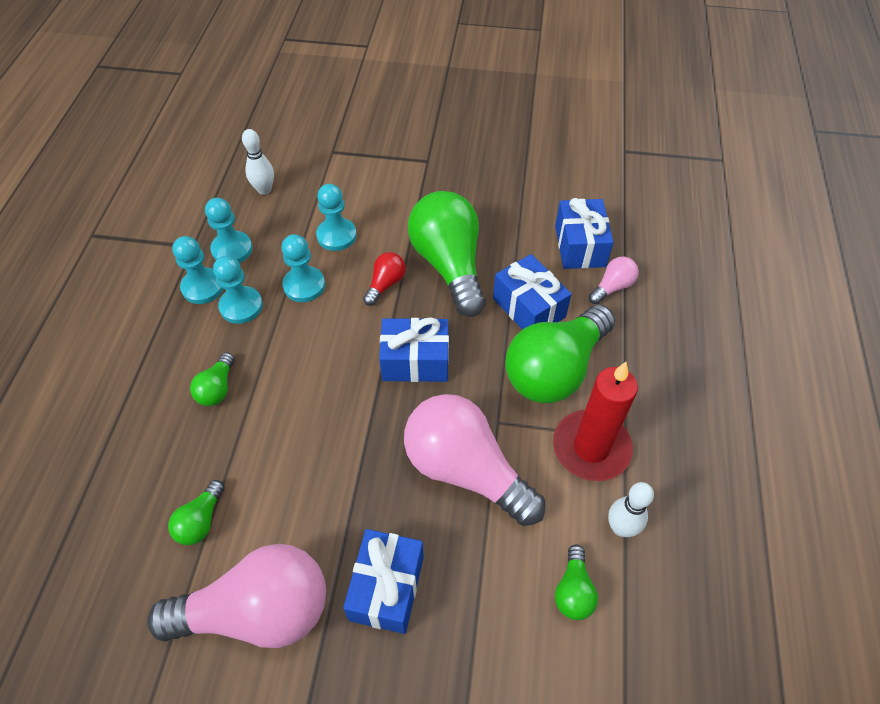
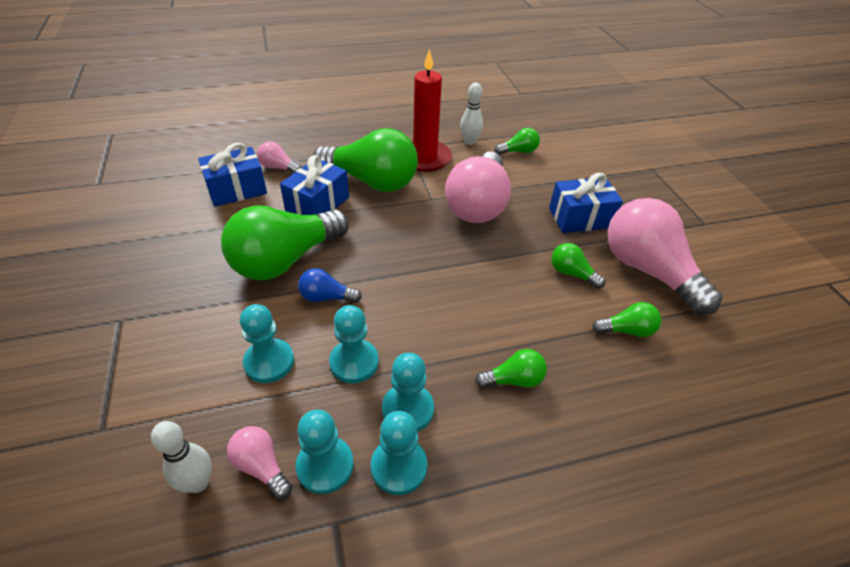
camera: 115 degrees left, 10 degrees down
red light bulb [363,252,406,306] -> blue light bulb [298,268,362,303]
blue gift [379,317,449,382] -> none
none -> pink light bulb [227,426,292,499]
none -> green light bulb [552,243,606,289]

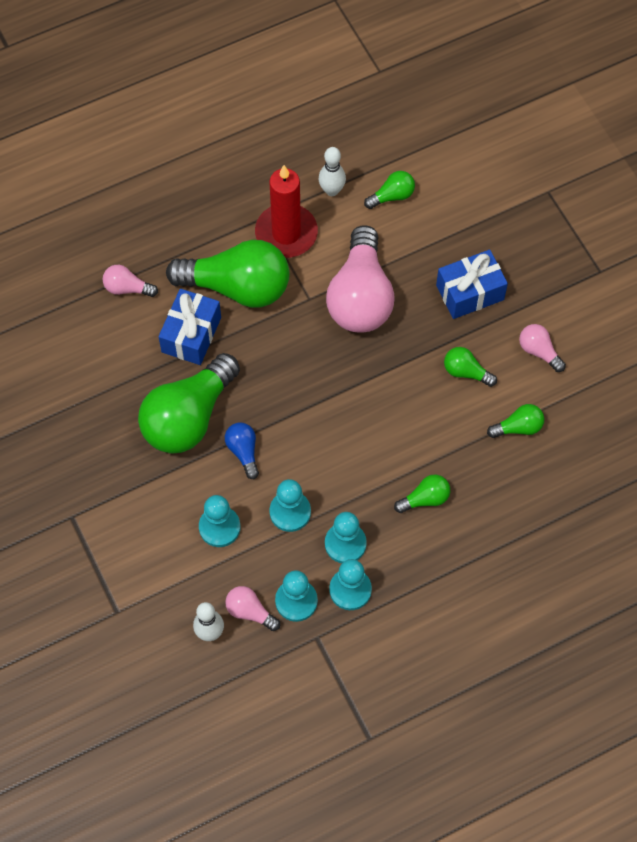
camera: 10 degrees left, 20 degrees up
blue gift [198,143,267,207] -> none
blue light bulb [298,268,362,303] -> blue light bulb turned 75 degrees clockwise [225,423,259,479]
pink light bulb [608,198,722,315] -> pink light bulb [519,324,566,372], size x0.45

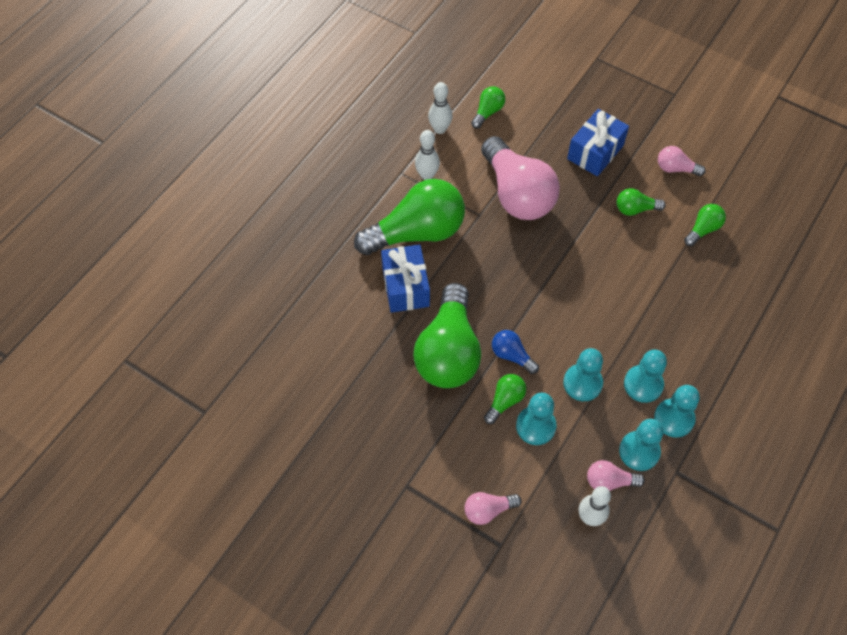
camera: 30 degrees left, 5 degrees down
pink light bulb [103,265,158,297] -> pink light bulb moved to [465,492,521,525]
red candle [255,165,318,258] -> white bowling pin [415,130,440,180]
green light bulb [394,474,450,513] -> green light bulb moved to [484,374,526,424]

